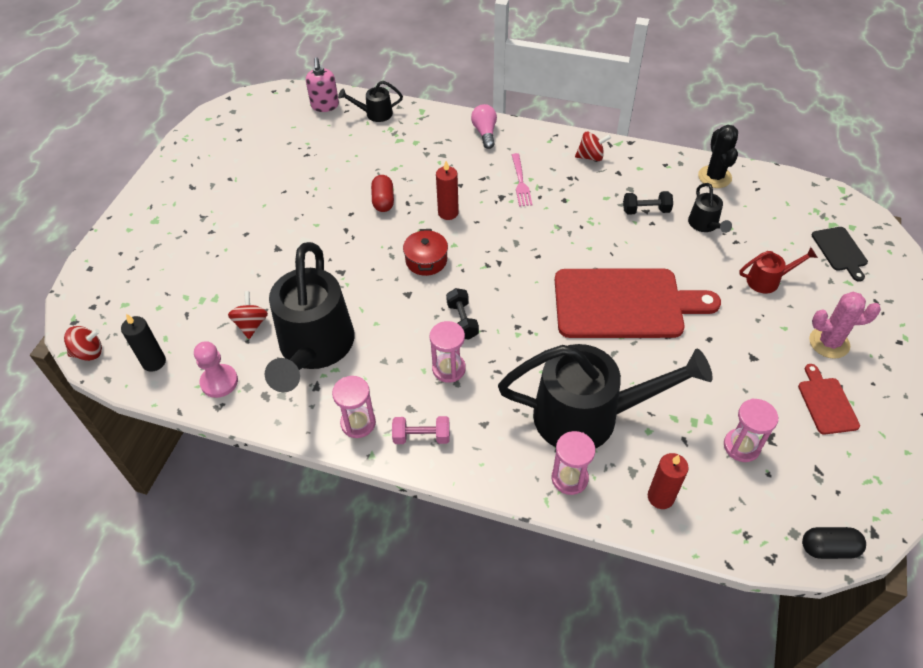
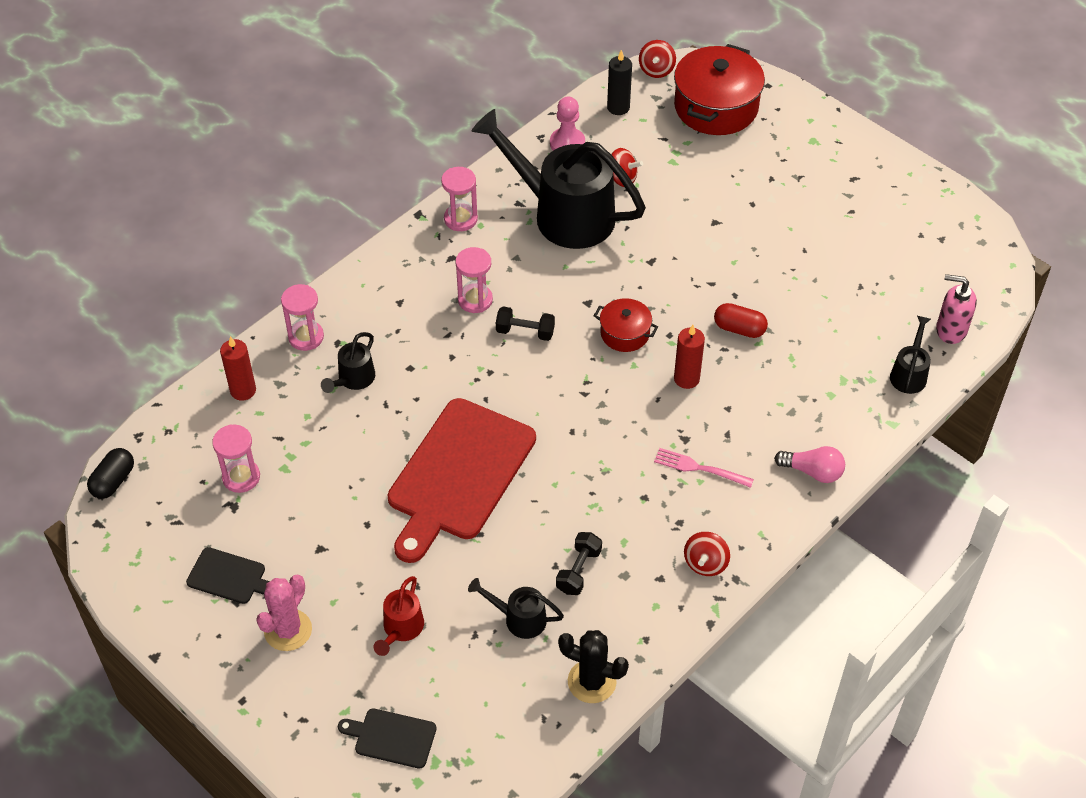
camera: 115 degrees right, 0 degrees up
pink dumbbell [392,416,450,444] -> none
black watering can [498,344,713,449] -> black watering can [321,332,375,393], size x0.43
red cutting board [798,364,860,434] -> black cutting board [186,547,270,604]
none -> red pot [674,44,765,135]

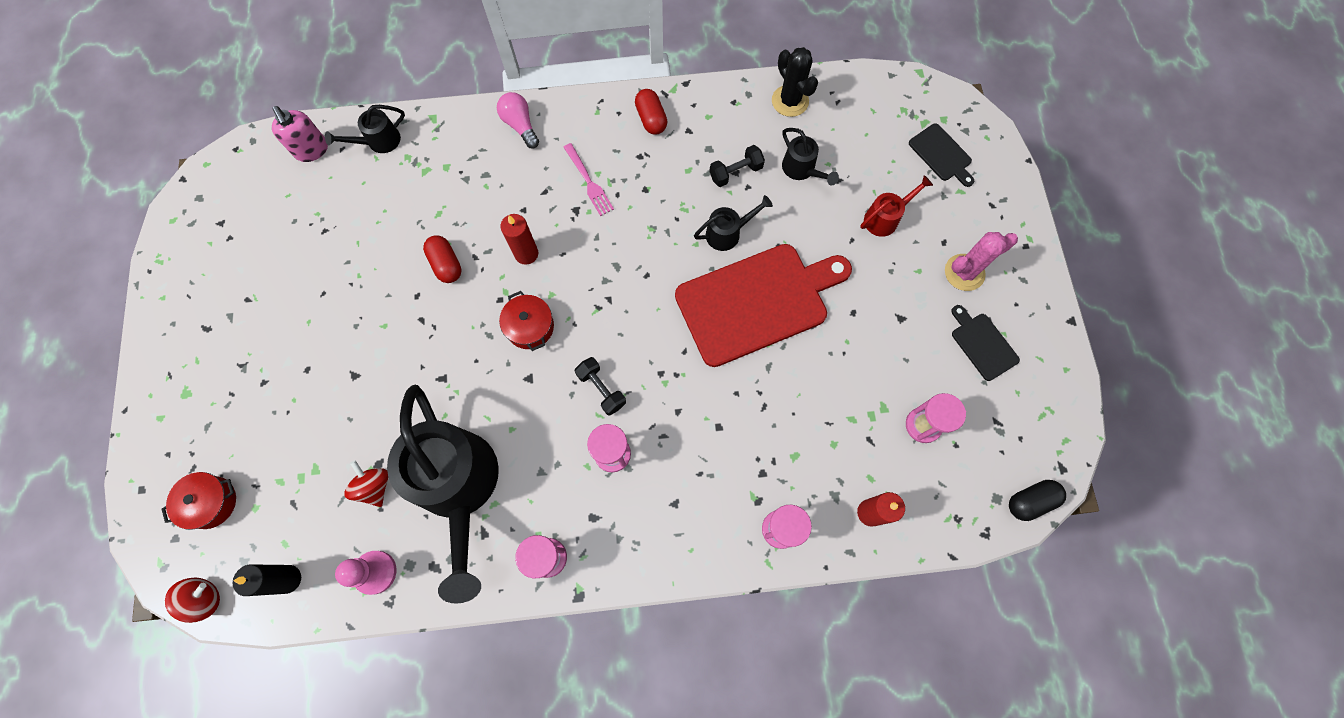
camera: 140 degrees left, 20 degrees up
black watering can [321,332,375,393] -> black watering can moved to [694,195,773,251]
red pot [674,44,765,135] -> red pot [162,472,236,530], size x0.53
red spinning top [684,532,730,576] -> red capsule [635,89,667,135]

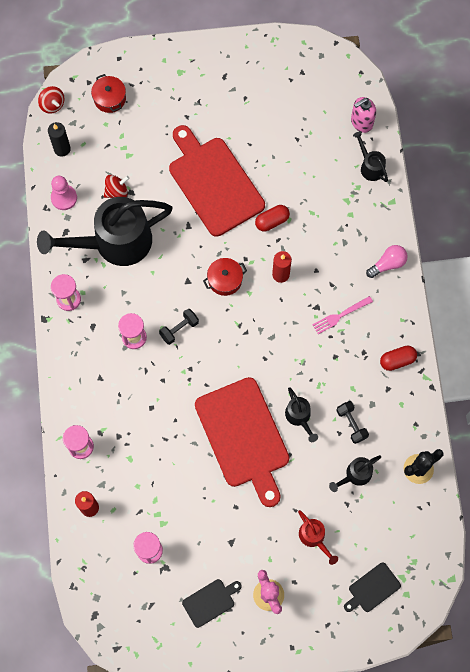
camera: 90 degrees right, 0 degrees up
black capsule [1009,480,1066,521] -> none
none -> red cutting board [169,125,265,237]

